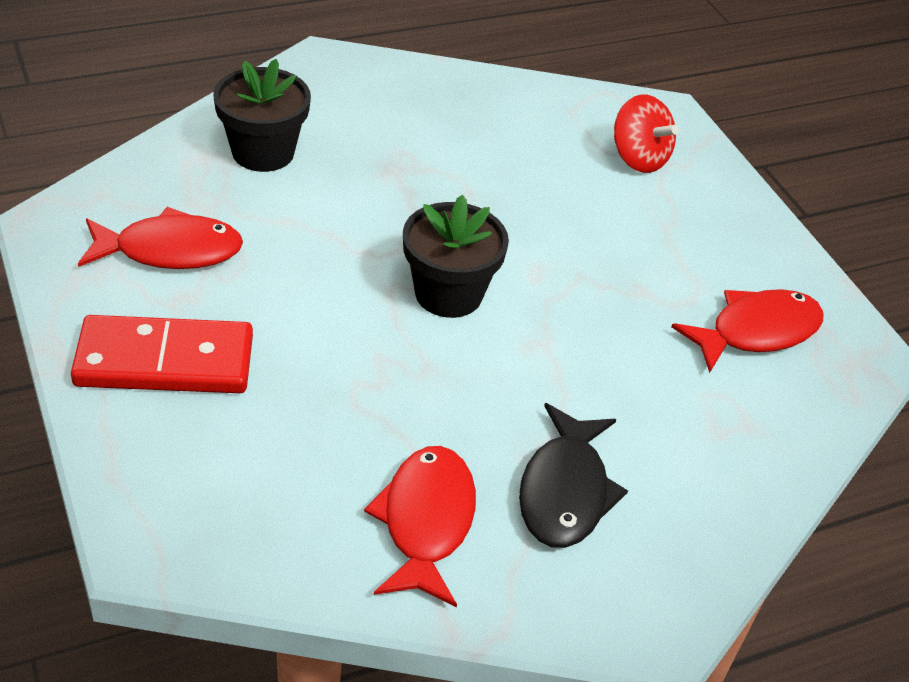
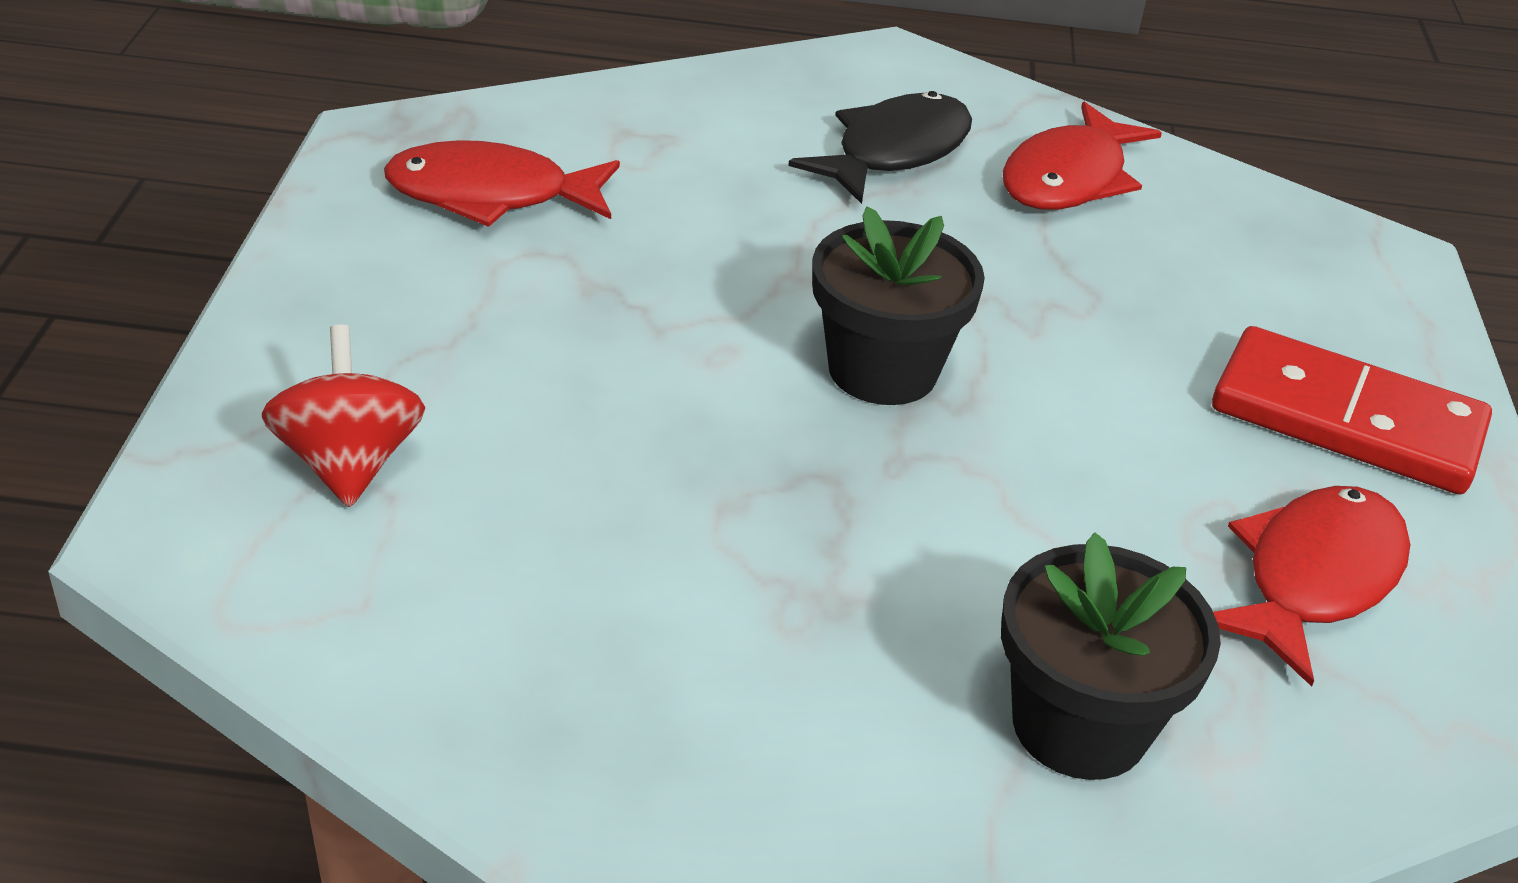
camera: 150 degrees left, 5 degrees down
red fish [78,207,243,269] -> red fish turned 105 degrees clockwise [1213,486,1411,687]

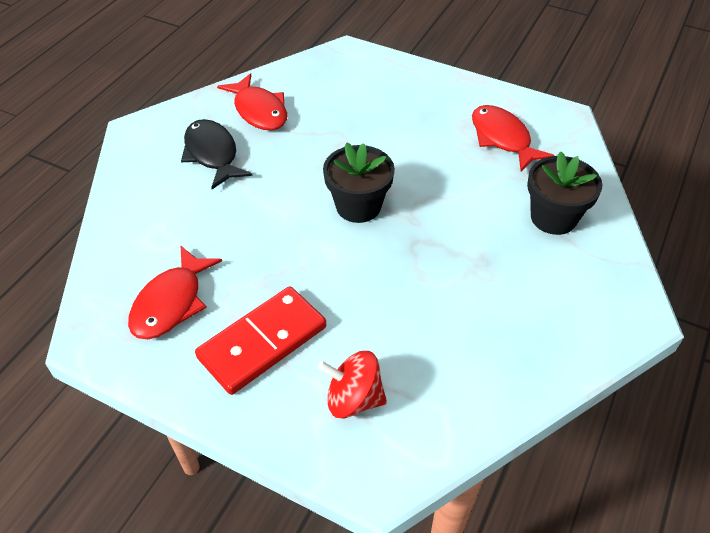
camera: 65 degrees left, 10 degrees up
red domino [1212,326,1492,494] -> red domino moved to [195,286,326,395]

